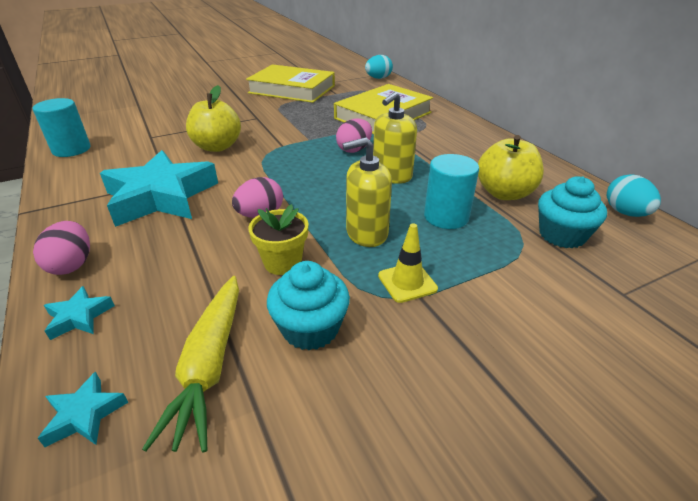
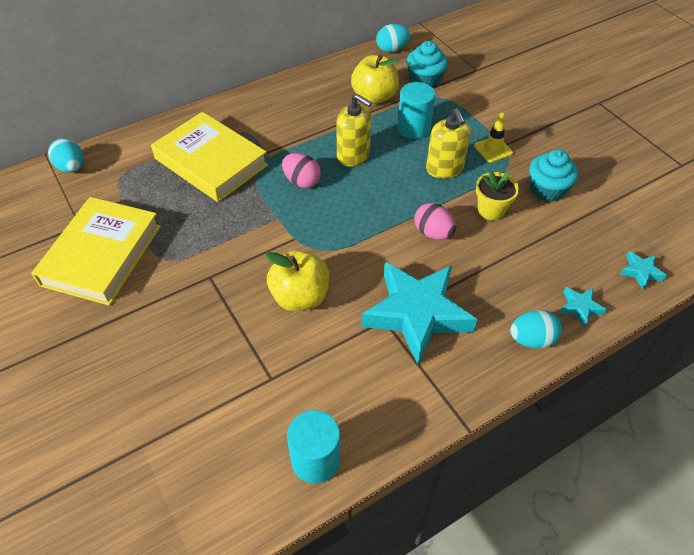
camera: 95 degrees left, 15 degrees up
pink egg [33,221,90,275] -> turquoise egg [510,310,562,349]
yellow carrot [142,276,239,453] -> none

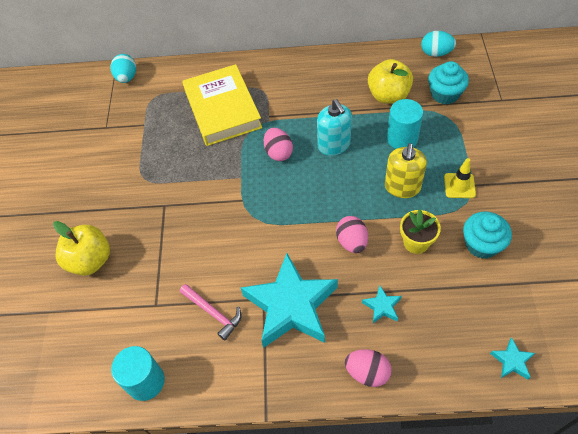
camera: 35 degrees right, 5 degrees up
yellow book [31,197,161,306] -> none
yellow apple [265,250,329,311] -> yellow apple moved to [53,221,110,276]
yellow soap dispenser [337,94,372,167] -> turquoise soap dispenser [317,99,352,156]
turquoise egg [510,310,562,349] -> pink egg [345,349,392,387]
turquoise star [559,287,607,327] -> turquoise star moved to [362,285,402,323]
none -> pink hammer [180,284,241,340]

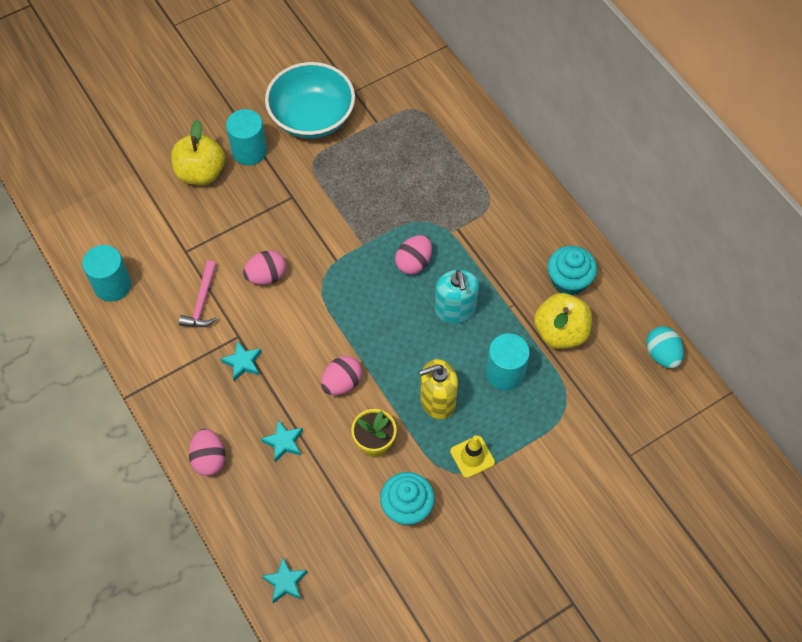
camera: 55 degrees right, 5 degrees up
turquoise egg [111,54,136,83] -> none
yellow book [182,64,262,146] -> none
turquoise star [241,253,338,348] -> turquoise star [220,341,262,381], size x0.41
turquoise soap dispenser [317,99,352,156] -> turquoise soap dispenser turned 45 degrees counterclockwise [435,270,479,324]
turquoise cupcake [428,61,469,104] -> turquoise cupcake moved to [548,246,597,295]
none -> turquoise cylinder [226,109,267,165]
none -> pink egg [243,250,286,285]
none -> turquoise bowl [265,62,355,139]

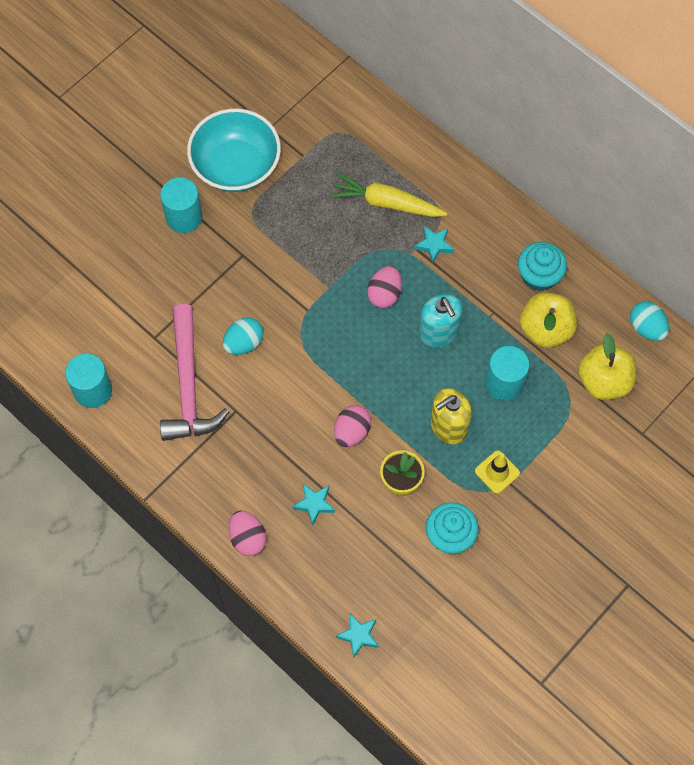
camera: 15 degrees left, 5 degrees up
yellow apple [171,119,225,185] -> yellow apple moved to [578,333,637,400]
pink hammer [179,261,217,327] -> pink hammer [160,304,229,441], size x1.86
turquoise star [220,341,262,381] -> turquoise star moved to [414,226,454,264]
pink egg [243,250,286,285] -> turquoise egg [223,317,264,355]
none -> yellow carrot [329,173,448,217]

